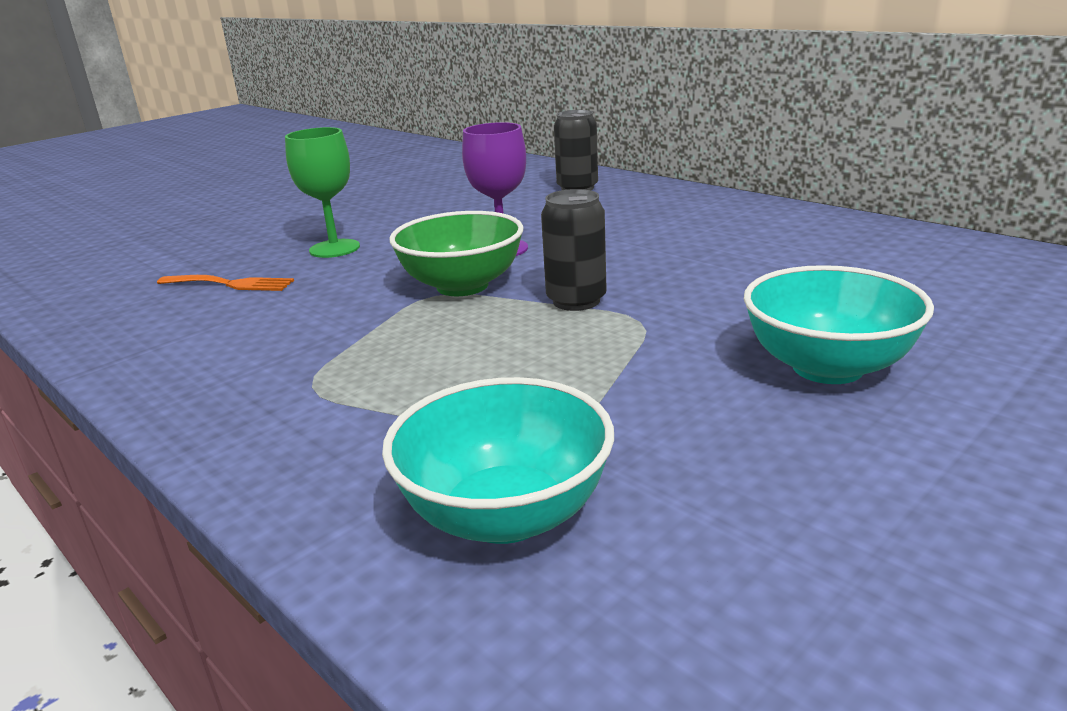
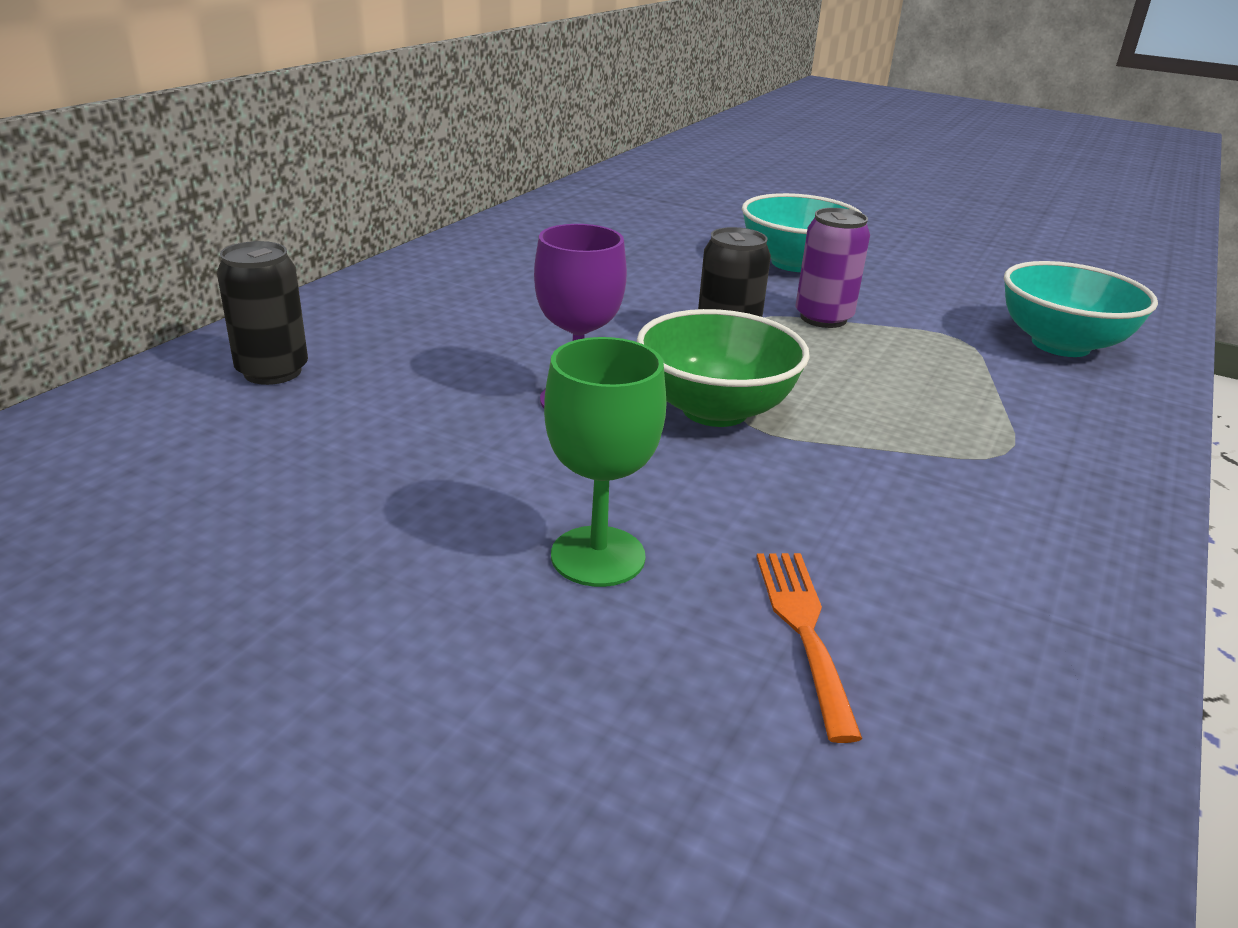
camera: 110 degrees left, 5 degrees up
none -> purple can [796,208,870,328]

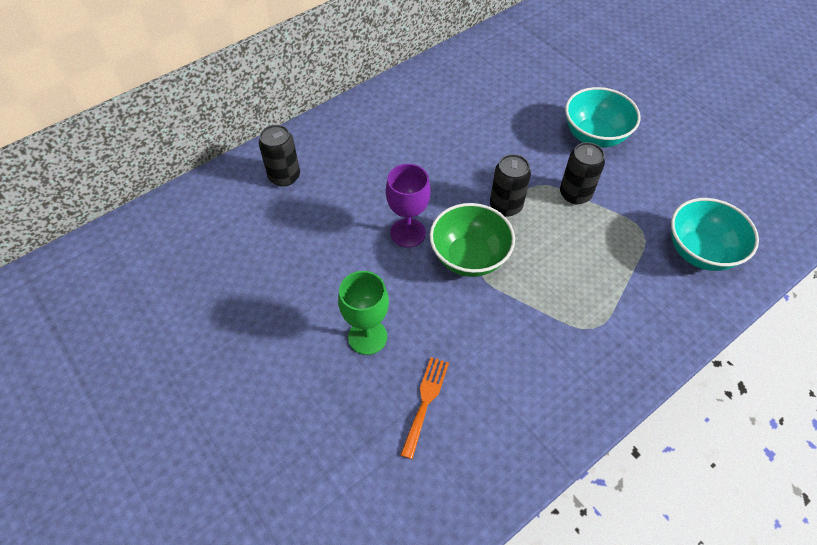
camera: 25 degrees right, 25 degrees up
purple can [796,208,870,328] -> black can [560,142,605,204]

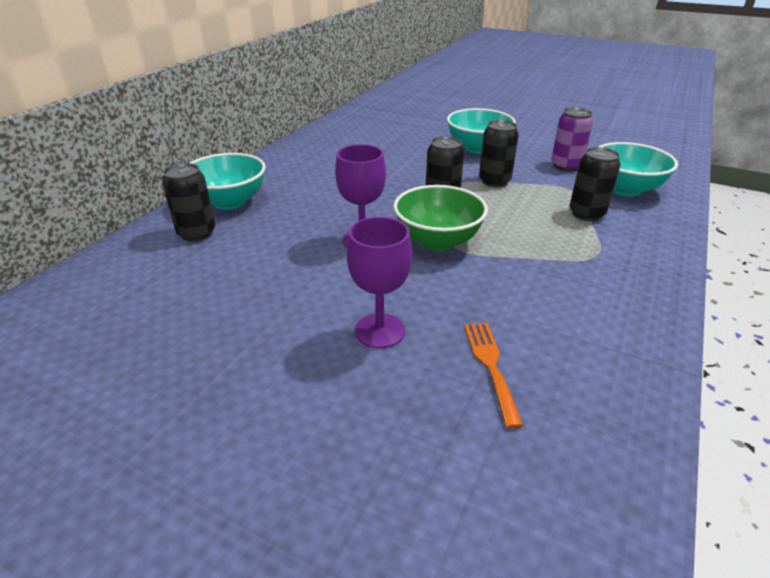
camera: 25 degrees left, 20 degrees down
green goblet [338,271,389,355] -> purple goblet [347,217,412,348]
none -> turquoise bowl [190,153,266,210]
none -> purple can [551,107,593,171]
none -> black can [569,147,620,221]

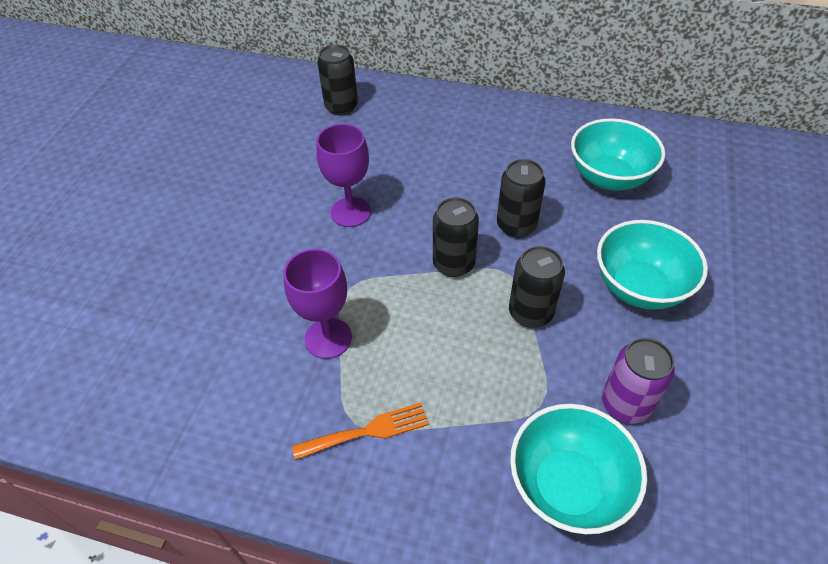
camera: 80 degrees right, 15 degrees up
turquoise bowl [190,153,266,210] -> turquoise bowl moved to [571,118,665,191]
purple goblet [347,217,412,348] -> purple goblet moved to [283,249,352,359]
green bowl [393,185,488,251] -> none
orange fork [464,323,524,428] -> orange fork moved to [292,403,429,460]
black can [569,147,620,221] -> black can moved to [497,159,546,237]

